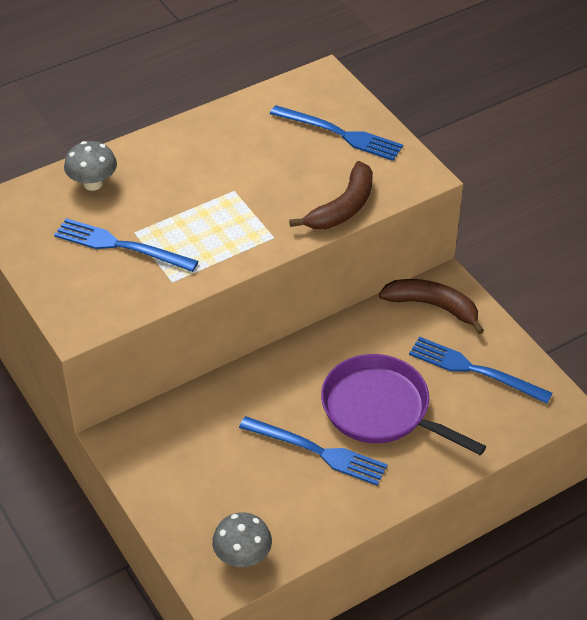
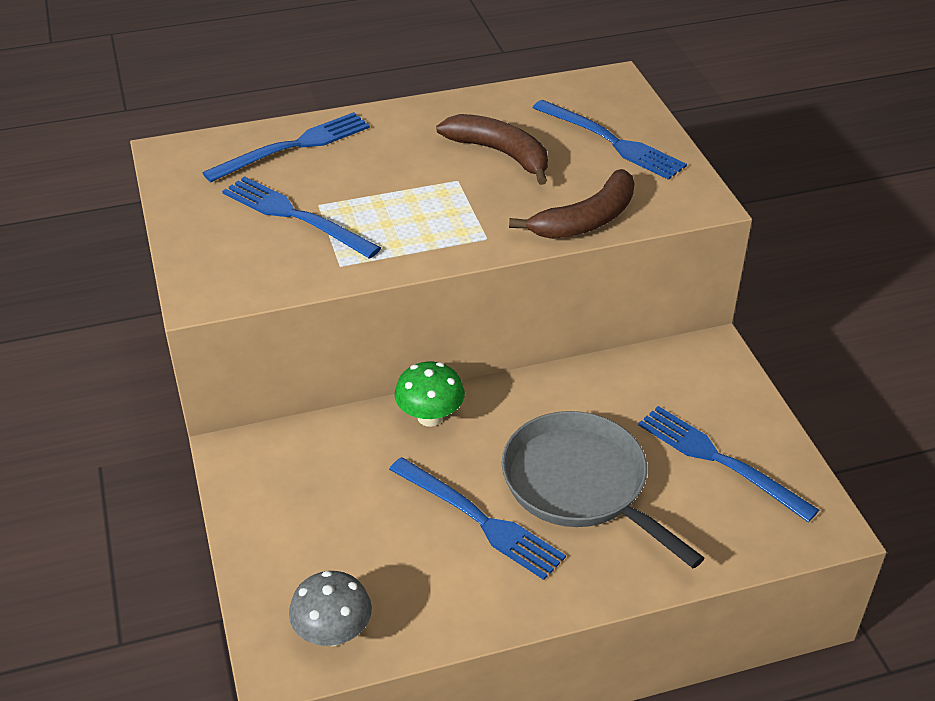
camera: 15 degrees right, 5 degrees down
grey mushroom [64,141,117,191] -> blue fork [202,112,370,182]
purple pan [321,354,486,455] -> grey pan [502,411,704,568]
brown banana [379,279,484,334] -> brown banana moved to [436,114,548,185]
none -> green mushroom [395,362,465,427]

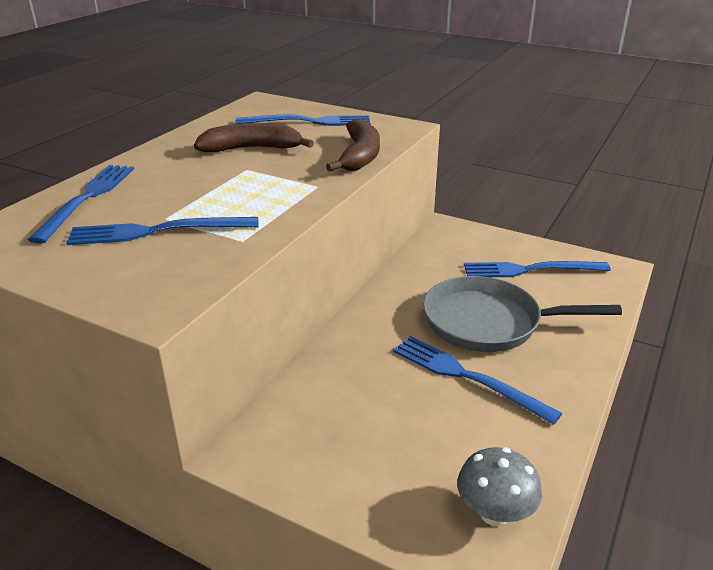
camera: 45 degrees left, 10 degrees down
blue fork [389,457,566,580] -> blue fork turned 135 degrees counterclockwise [393,336,562,425]
green mushroom [395,362,465,427] -> none

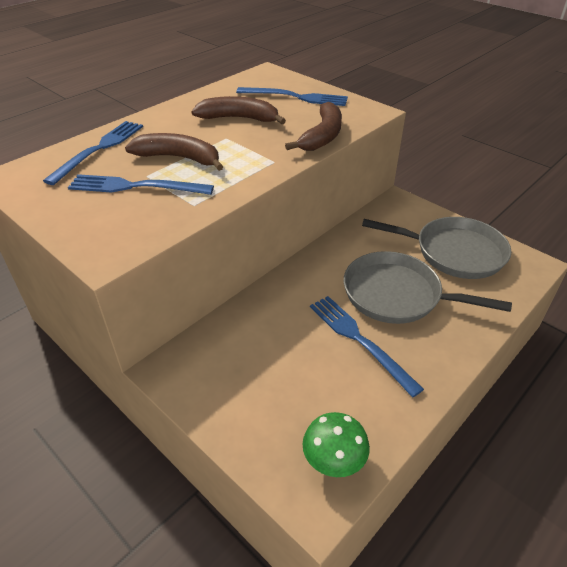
camera: 15 degrees right, 10 degrees up
grey mushroom [457,447,542,526] -> green mushroom [302,412,370,477]
blue fork [464,261,611,277] -> grey pan [362,217,511,279]
none -> brown banana [125,133,223,171]

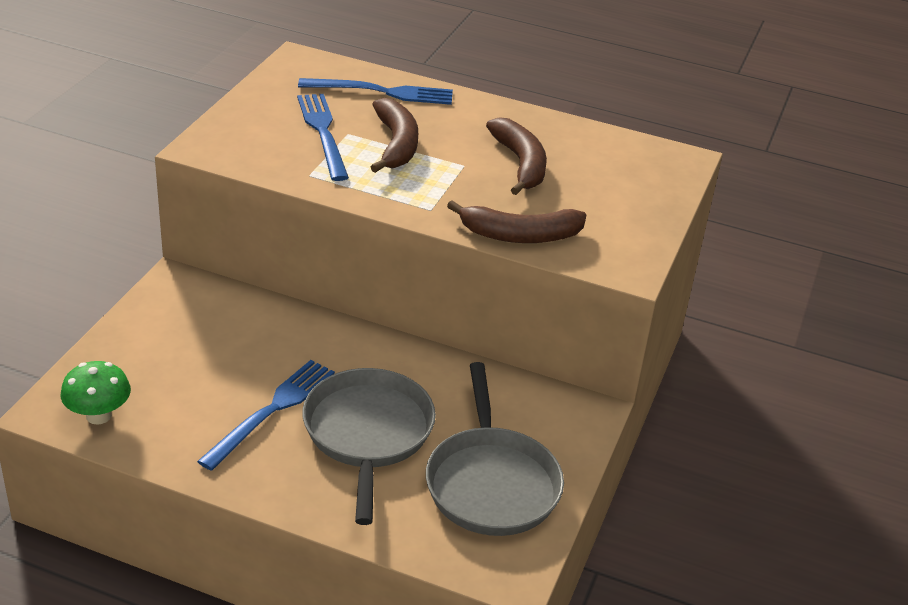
camera: 65 degrees right, 5 degrees down
blue fork [236,87,348,106] -> none

